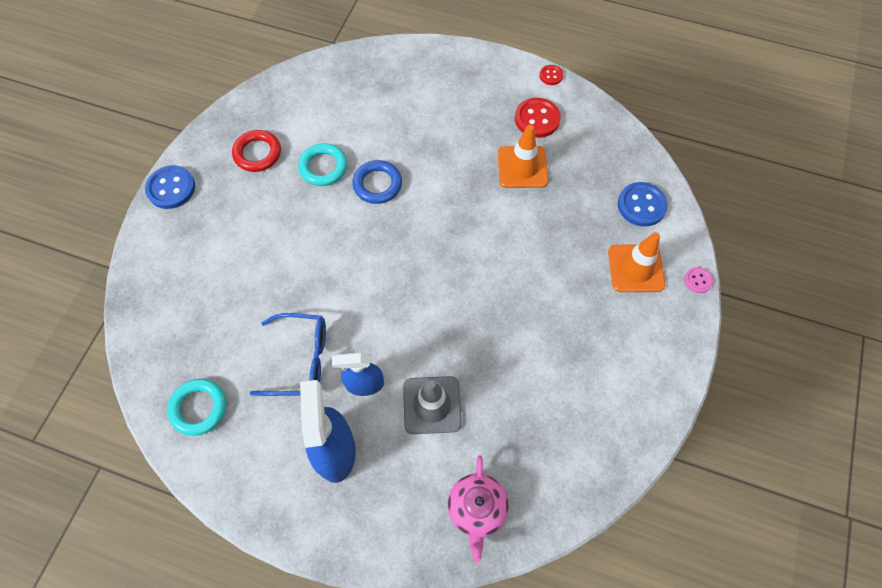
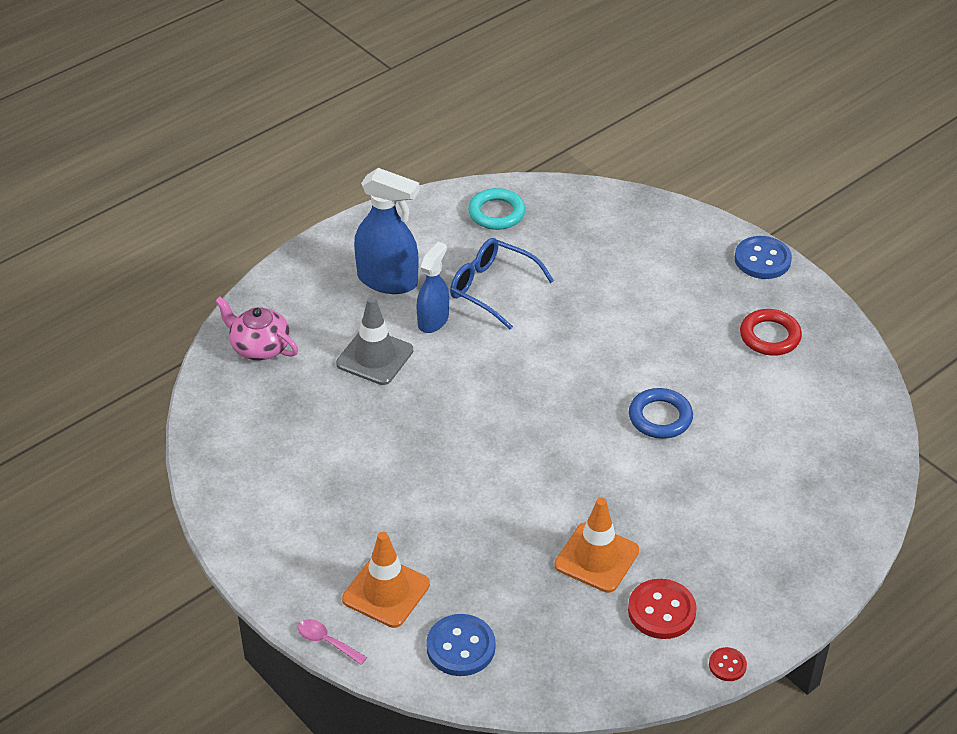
camera: 120 degrees right, 20 degrees down
blue glasses [250,313,326,396] -> blue glasses turned 90 degrees clockwise [450,238,554,329]
turquoise ring [298,143,347,186] -> none
pink button [684,267,713,293] -> pink spoon [298,619,367,665]

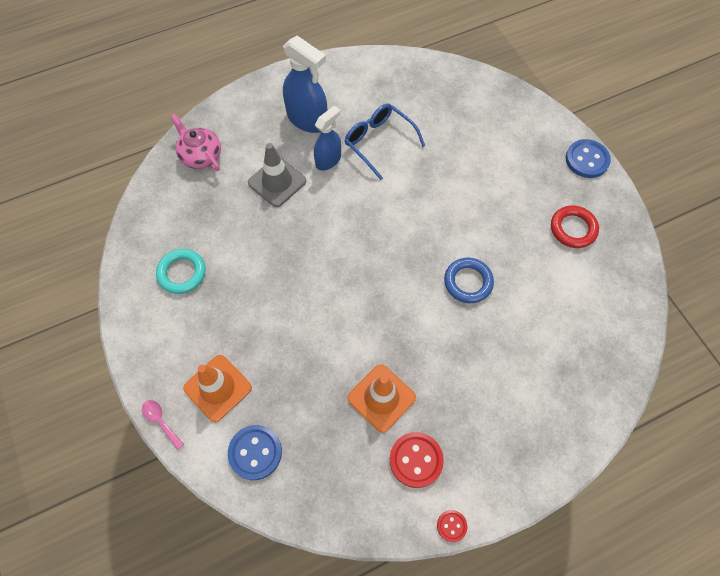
camera: 15 degrees right, 20 degrees up
turquoise ring [468,188,526,230] -> turquoise ring moved to [156,249,206,294]

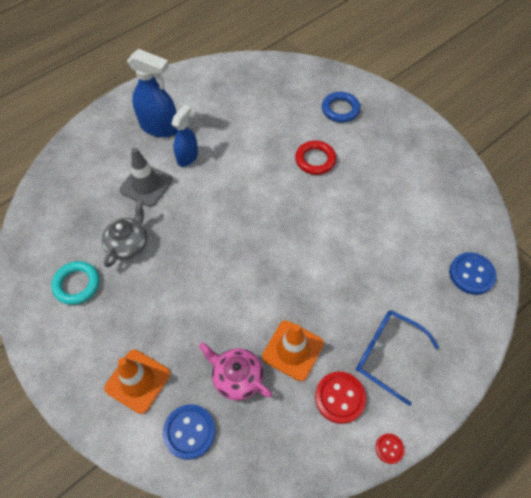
camera: 15 degrees left, 5 degrees down
pink spoon [142,400,184,450] -> none
pink teapot [170,114,221,171] -> pink teapot moved to [199,342,272,400]
blue glasses [345,103,425,180] -> blue glasses moved to [356,310,439,406]
blue ring [444,258,494,303] -> blue ring moved to [322,92,360,122]
red ring [551,205,599,248] -> red ring moved to [295,141,336,175]
blue button [566,139,611,178] -> blue button moved to [449,252,497,295]
none -> grey teapot [102,200,148,268]

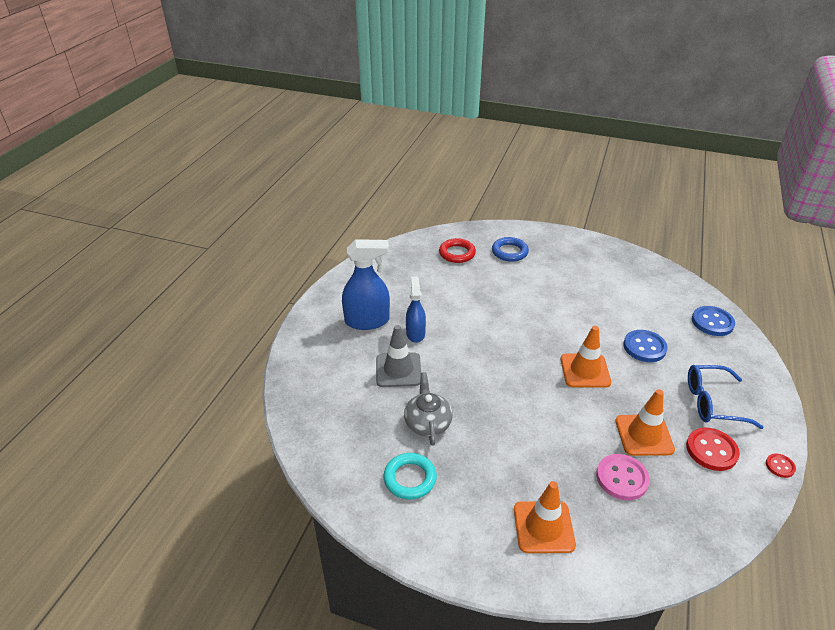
camera: 30 degrees left, 20 degrees down
blue button [163,404,215,460] -> blue button moved to [623,330,668,362]
pink teapot [199,342,272,400] -> pink button [596,454,650,500]
red ring [295,141,336,175] -> red ring moved to [439,238,476,263]
none -> orange traffic cone [561,326,611,388]

